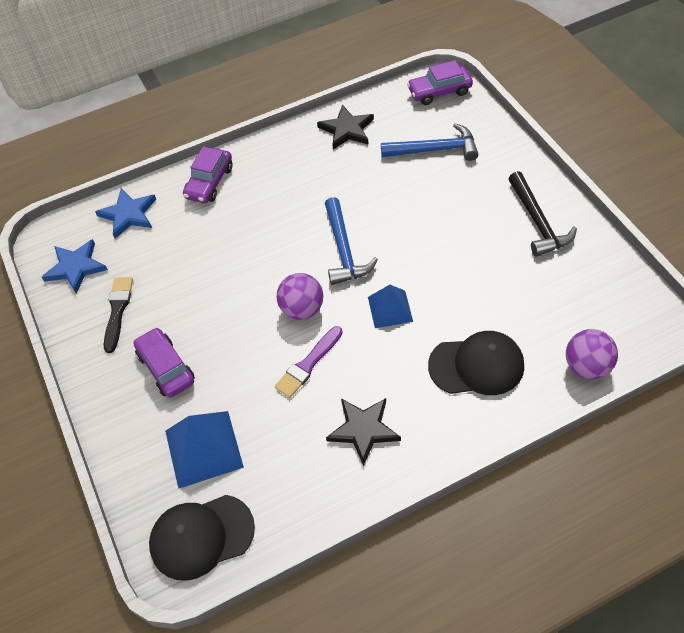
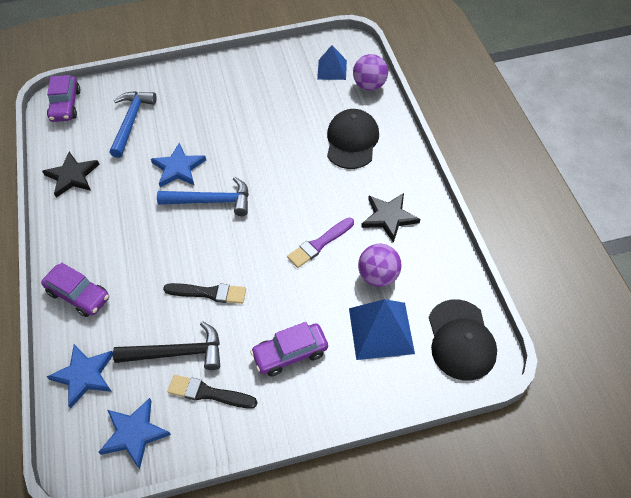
camera: 80 degrees left, 0 degrees up
purple brush [274,326,343,398] -> purple brush turned 90 degrees clockwise [287,218,354,268]
purple ball [277,273,323,320] -> purple ball moved to [358,244,402,287]
blue pyramid [368,285,413,328] -> blue pyramid moved to [317,45,347,80]
black hammer [508,171,577,257] -> black hammer moved to [113,321,220,370]
none -> blue star [151,143,206,187]
none -> black brush [163,283,246,304]

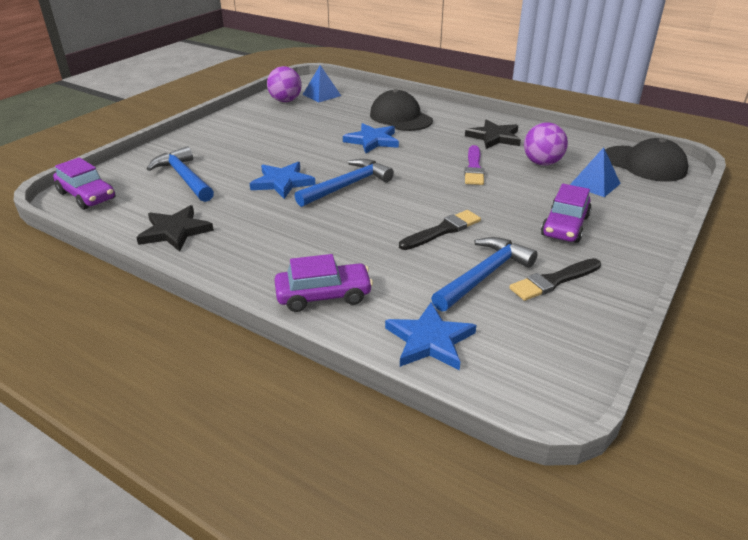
camera: 45 degrees left, 20 degrees down
blue star [99,398,171,469] -> blue star moved to [343,123,399,153]
black hammer [113,321,220,370] -> blue hammer [431,237,538,312]
blue pyramid [349,299,415,360] -> blue pyramid [570,147,621,197], size x0.64
purple ball [353,54,388,91] -> purple ball moved to [267,66,302,102]

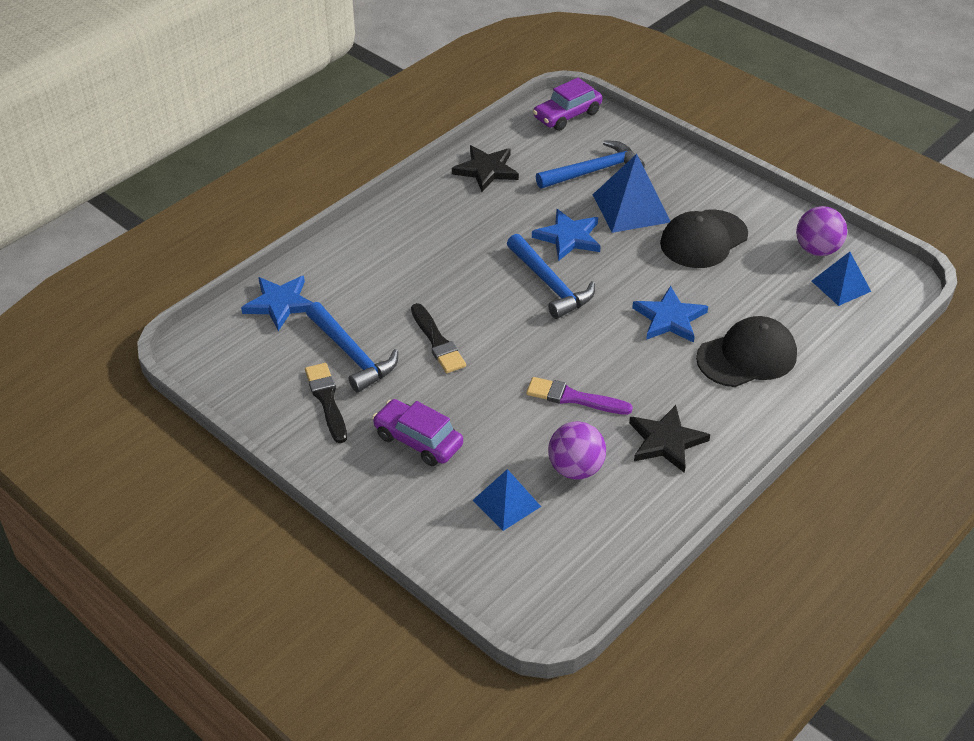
camera: 100 degrees right, 10 degrees up
purple car [275,254,373,312] -> none
black cap [605,138,688,182] -> black cap moved to [660,209,748,268]
none -> blue pyramid [593,154,670,233]

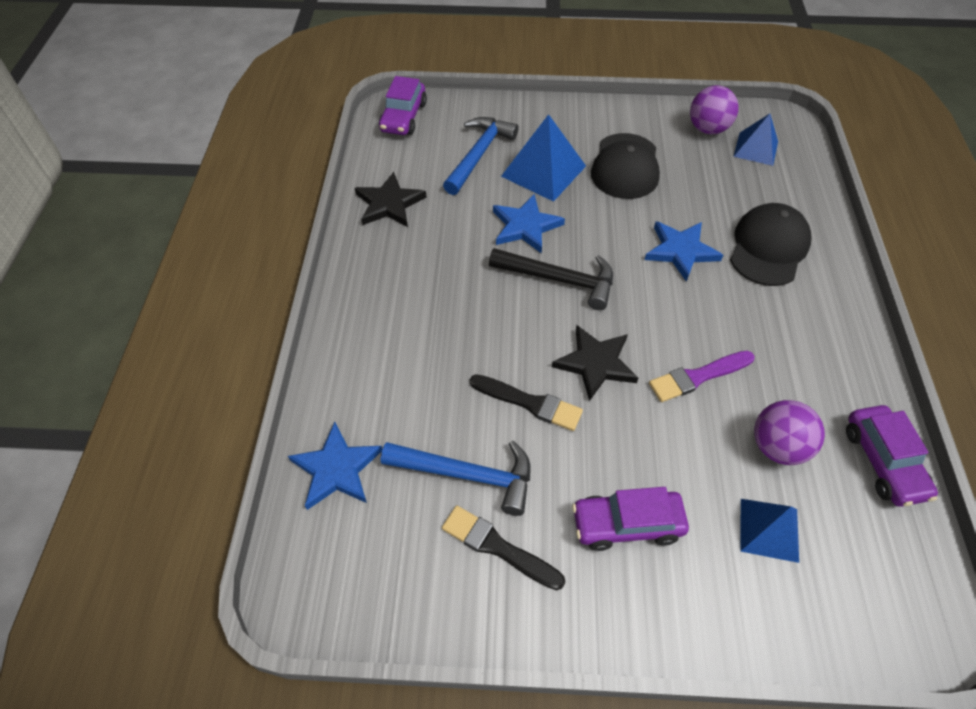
camera: 40 degrees left, 10 degrees up
blue hammer [507,234,595,319] -> black hammer [489,248,613,310]
black star [629,405,710,473] -> black star moved to [552,325,638,401]
none -> purple car [846,405,938,507]

